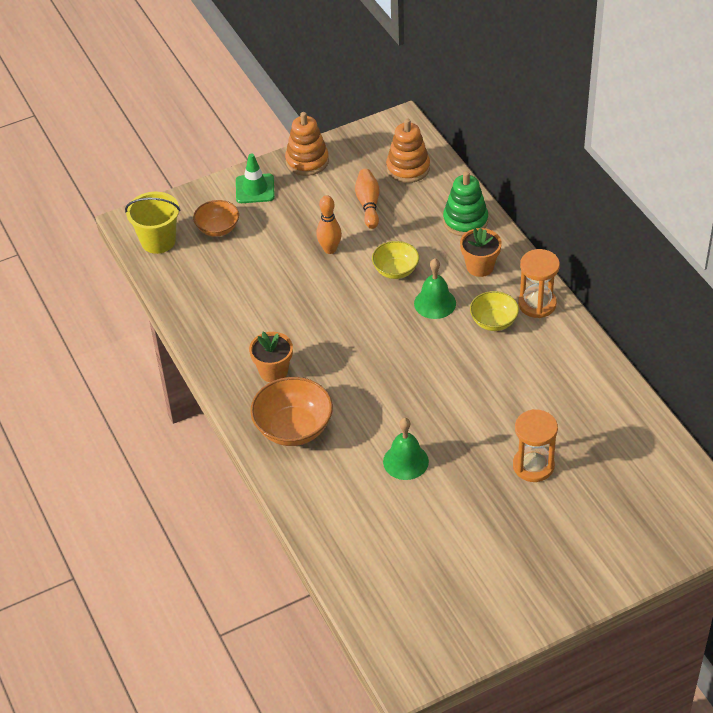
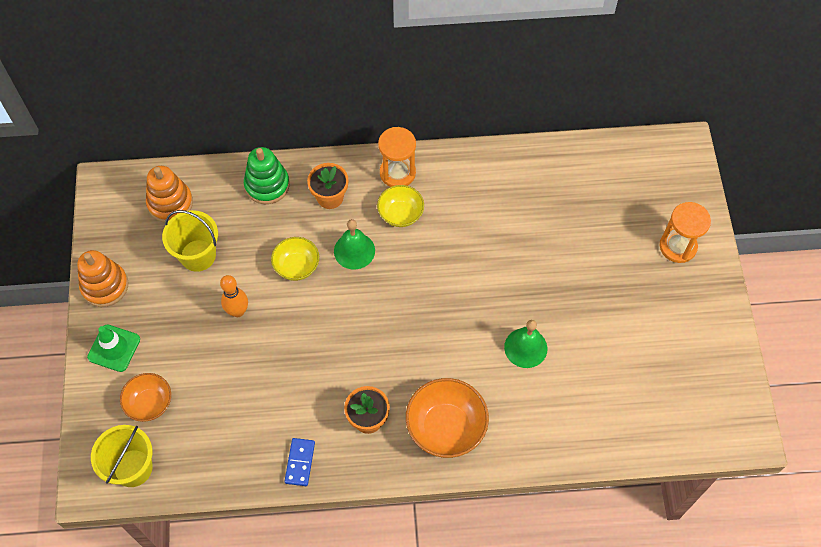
camera: 70 degrees left, 15 degrees up
orange bowling pin [355,169,379,229] -> yellow bucket [162,210,218,272]
orange hourglass [513,409,558,482] -> orange hourglass moved to [660,202,711,263]
none -> blue domino [284,438,315,486]

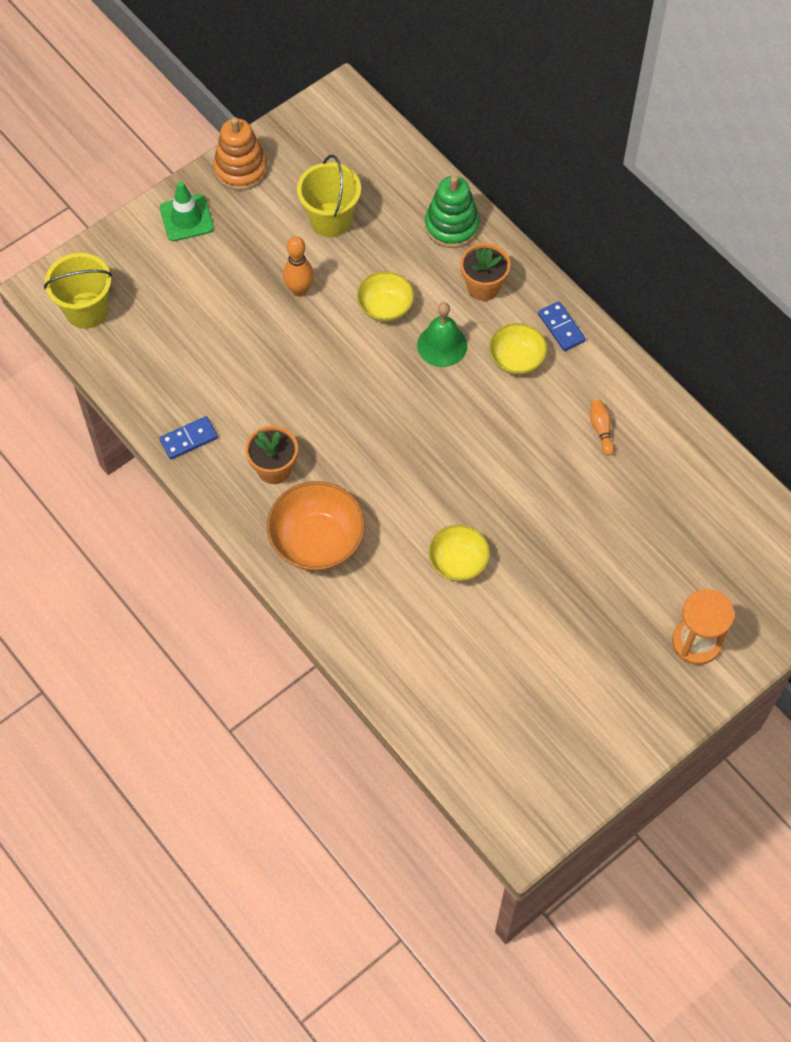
camera: 55 degrees right, 0 degrees up
orange bowl [120,373,171,422] -> none
orange stacking toy [146,166,193,223] -> none
orange hourglass [378,127,416,187] -> blue domino [538,301,586,351]
green bell [504,320,547,368] -> yellow bowl [428,525,490,581]
none -> orange bowling pin [590,400,614,456]

